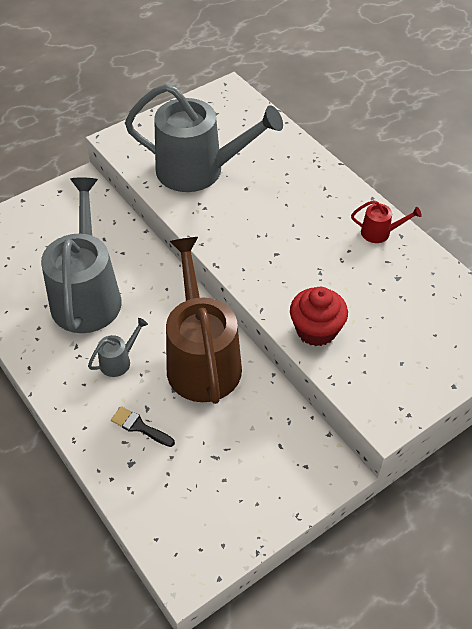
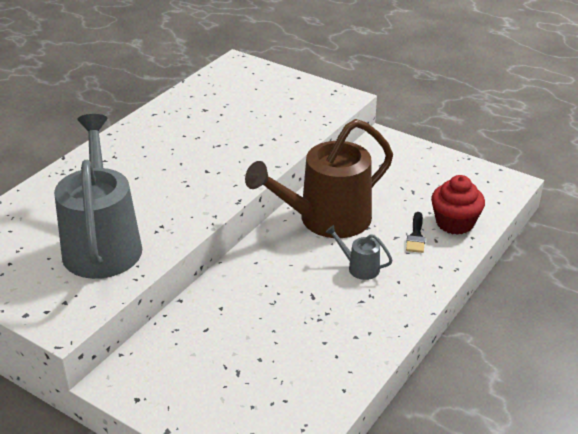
camera: 110 degrees left, 15 degrees down
grey watering can [41,178,122,333] -> none
red cupcake [290,287,348,346] -> red cupcake moved to [431,175,485,235]
red watering can [351,200,421,243] -> none

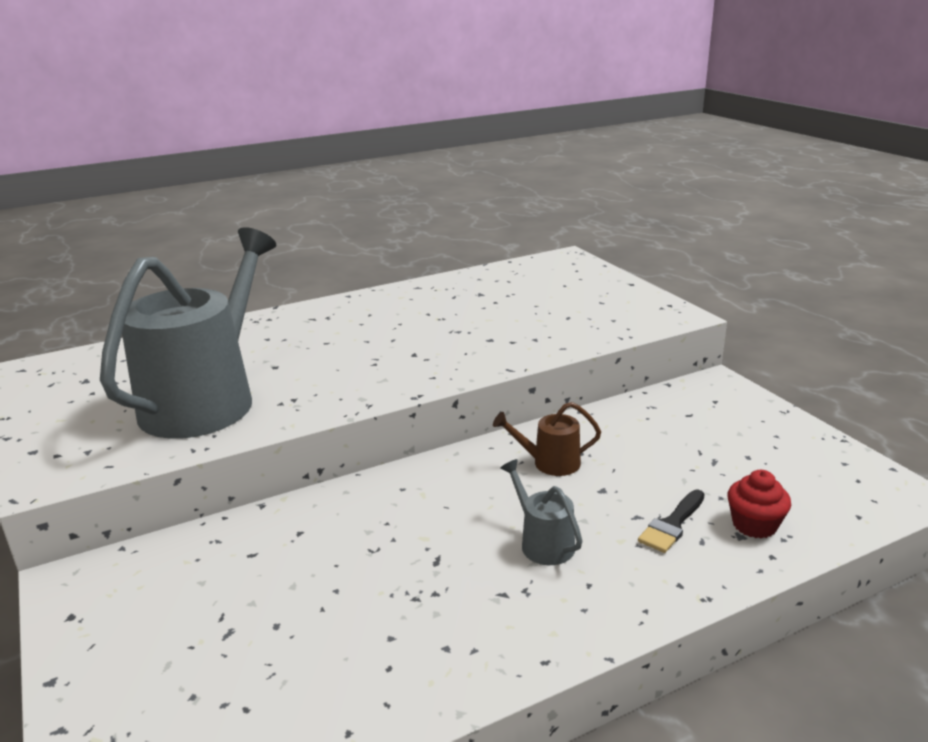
camera: 30 degrees right, 10 degrees down
brown watering can [245,119,393,238] -> brown watering can [493,402,601,476], size x0.41
red cupcake [431,175,485,235] -> red cupcake [727,470,791,539], size x0.64

